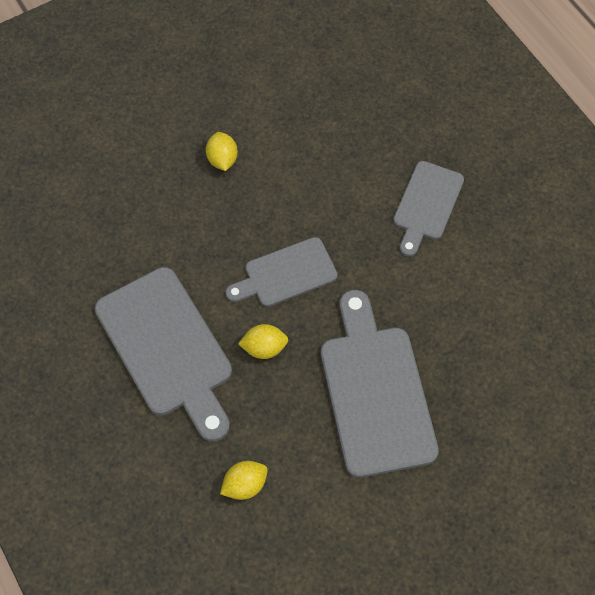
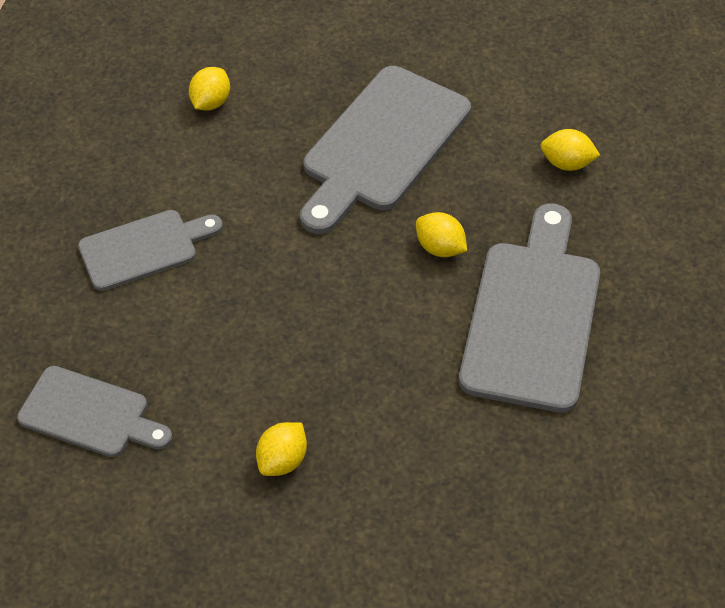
camera: 135 degrees left, 10 degrees down
grey cutting board [225,237,337,307] -> grey cutting board moved to [17,366,172,457]
none -> yellow lemon [189,67,230,110]

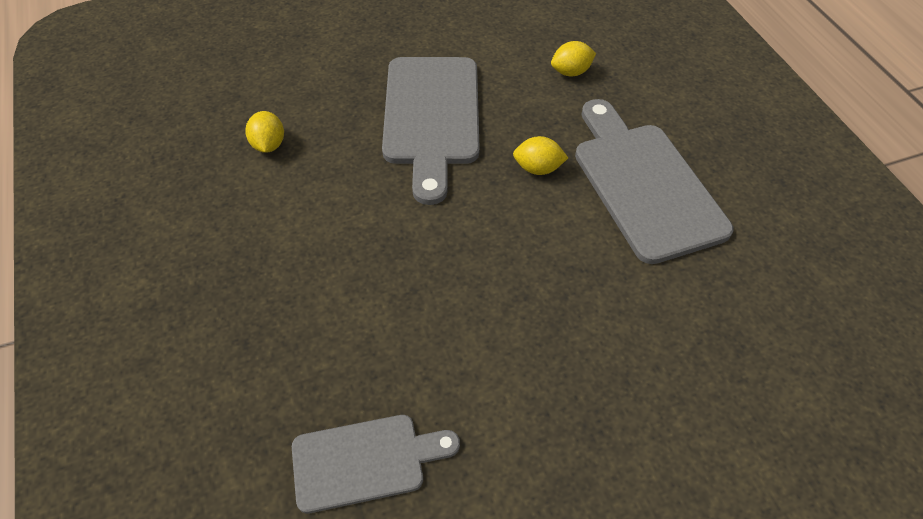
camera: 35 degrees left, 0 degrees up
grey cutting board [78,210,223,291] -> none
yellow lemon [256,422,307,476] -> none

